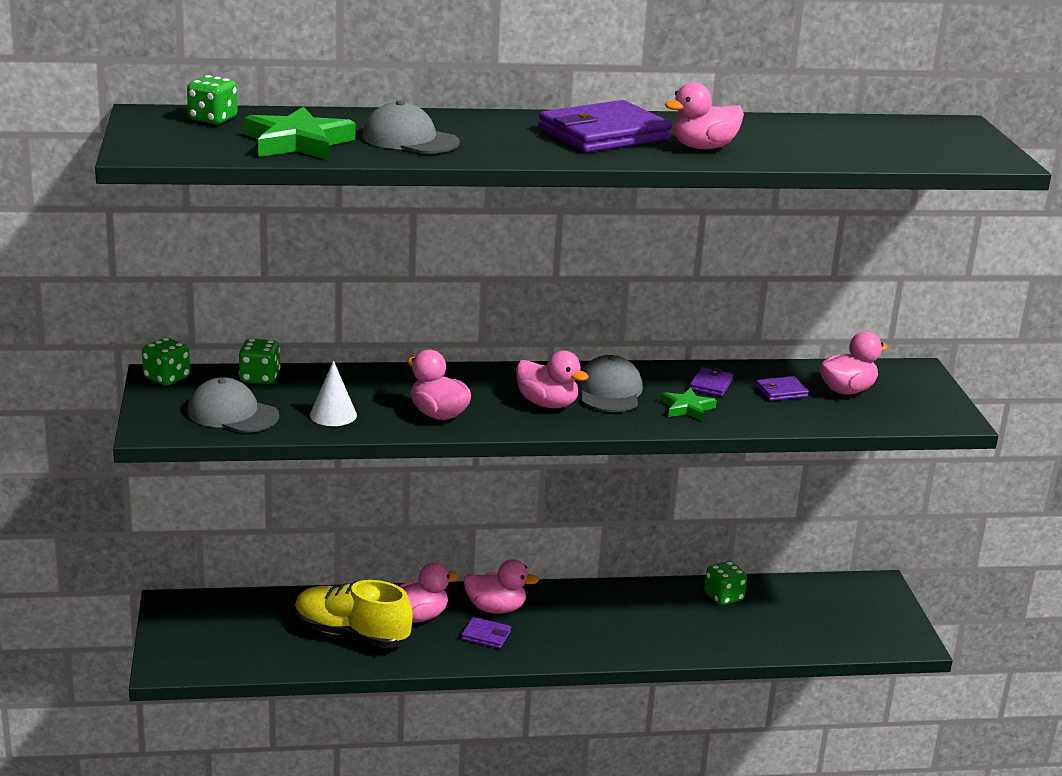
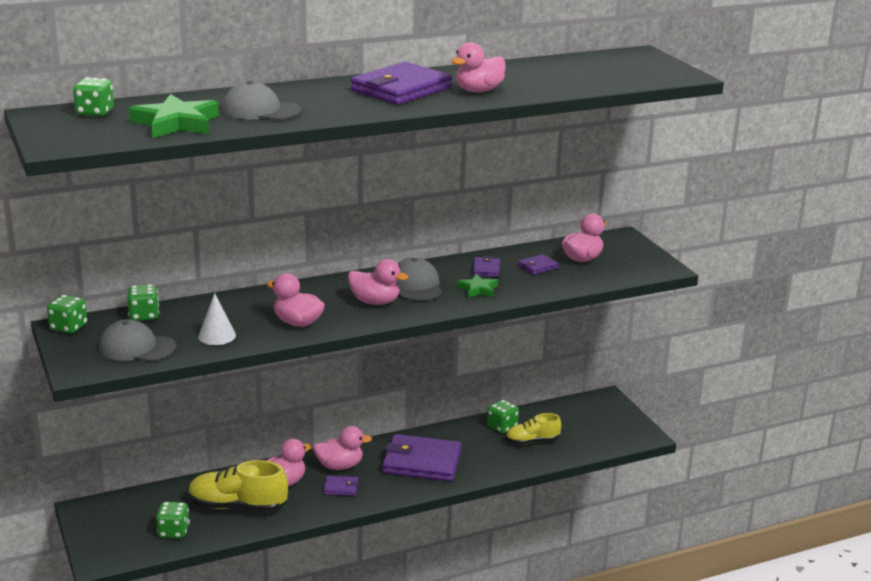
camera: 15 degrees left, 0 degrees up
none -> green dice [156,502,190,538]
none -> purple wallet [382,434,462,482]
none -> yellow shoe [506,413,561,445]

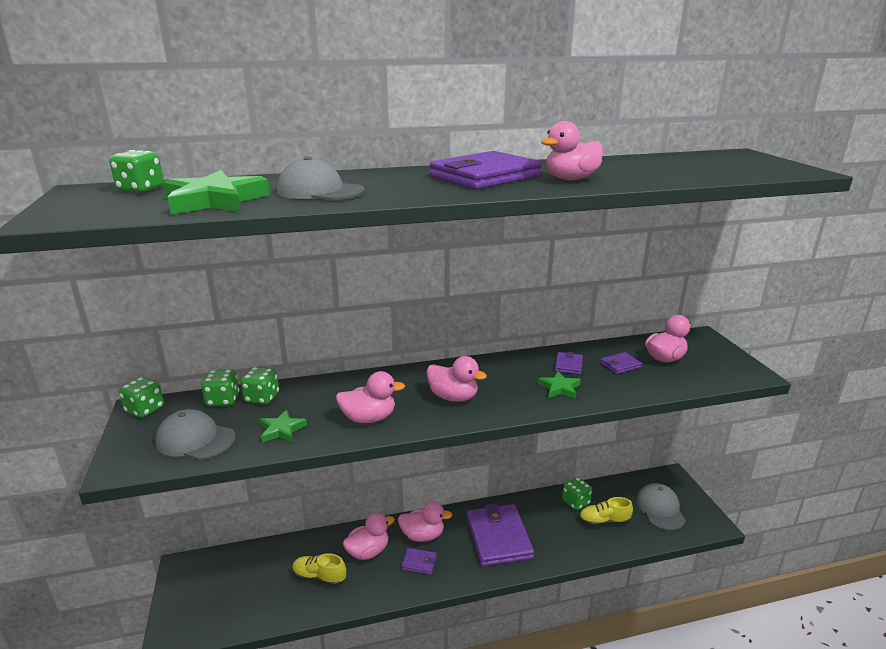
camera: 10 degrees right, 0 degrees up
green dice [156,502,190,538] -> green dice moved to [240,367,279,405]
yellow shoe [189,460,288,512] -> yellow shoe [292,553,346,586], size x0.61
white cone [198,293,236,345] -> green star [260,410,307,443]
pink duck [267,273,325,327] -> pink duck turned 135 degrees clockwise [336,371,405,423]
purple wallet [382,434,462,482] -> purple wallet turned 60 degrees clockwise [467,503,534,567]
grey cap [396,257,442,301] -> grey cap moved to [636,483,686,531]

